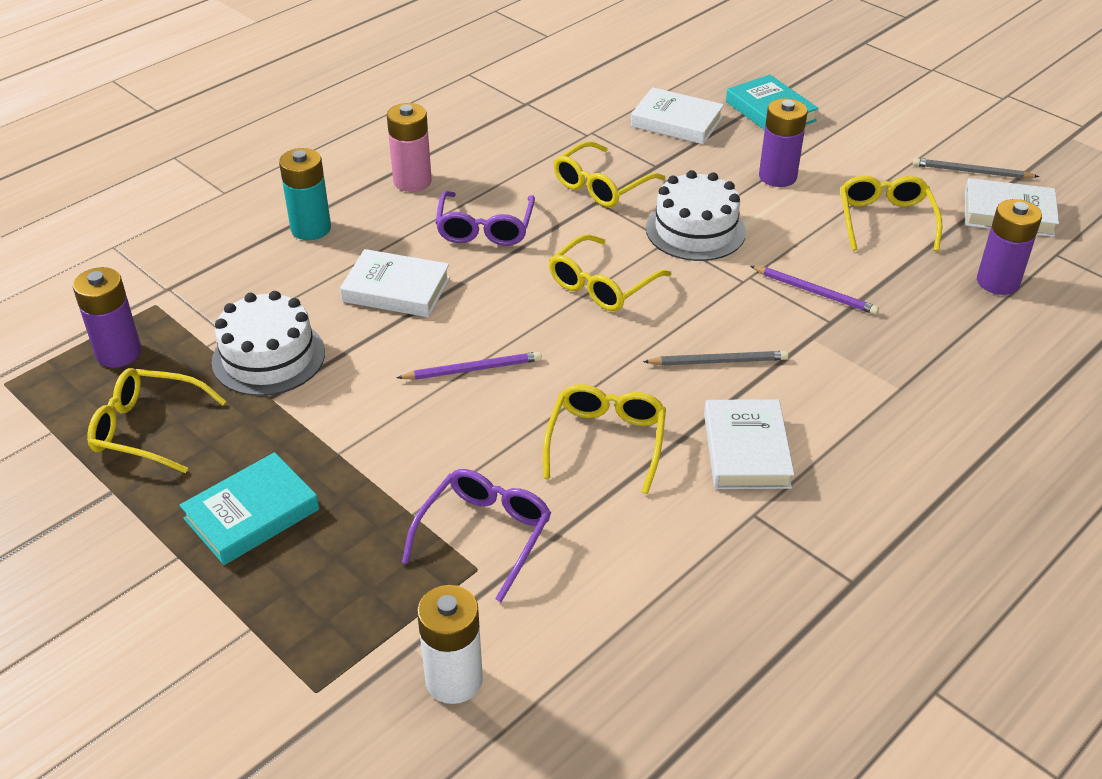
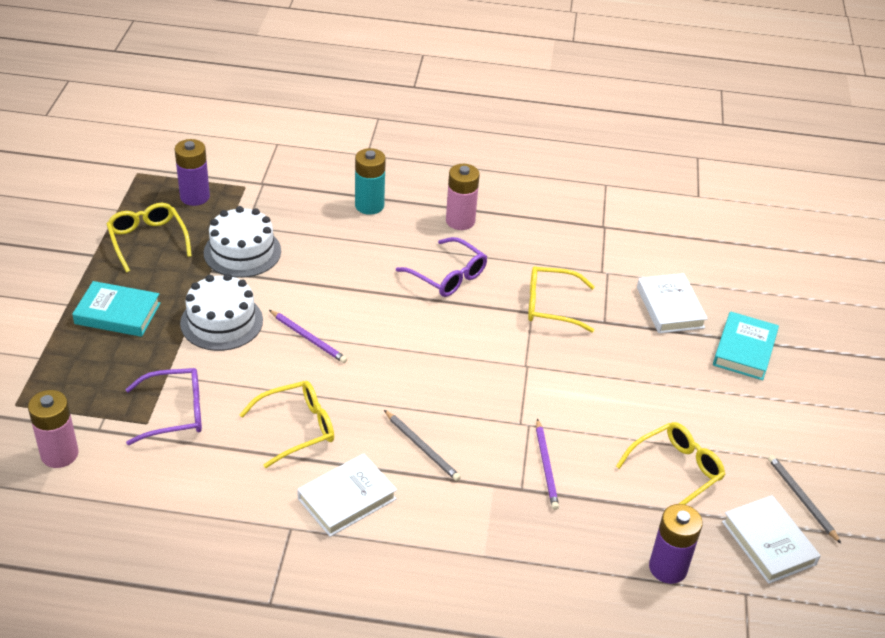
camera: 50 degrees right, 0 degrees up
white book [340,249,450,317] -> none
white battery [417,585,483,704] -> pink battery [28,390,79,468]
purple glasses [435,191,535,246] -> purple glasses turned 105 degrees counterclockwise [396,237,487,297]
yellow glasses [549,234,671,311] -> none
white cake [646,170,746,261] -> white cake moved to [180,274,263,351]
purple battery [759,98,808,187] -> none

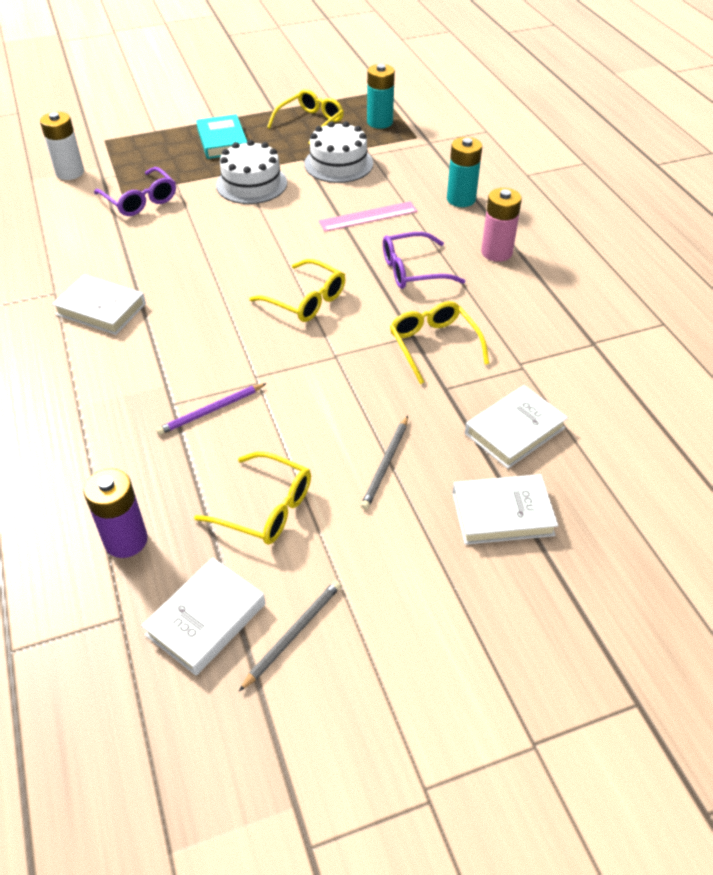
camera: 65 degrees right, 5 degrees up
pink battery [28,390,79,468] -> white battery [40,112,84,180]
purple battery [175,139,210,206] -> turquoise battery [367,64,395,129]
yellow glasses [239,381,334,468] -> yellow glasses moved to [249,259,346,322]
purple pencil [269,310,347,363] -> none
grey pencil [384,410,461,481] -> grey pencil moved to [361,416,408,510]
purple glasses [396,237,487,297] -> purple glasses turned 60 degrees clockwise [383,232,465,289]
turquoise book [713,312,779,380] -> white book [452,474,558,545]
none -> pink ruler [319,201,417,232]

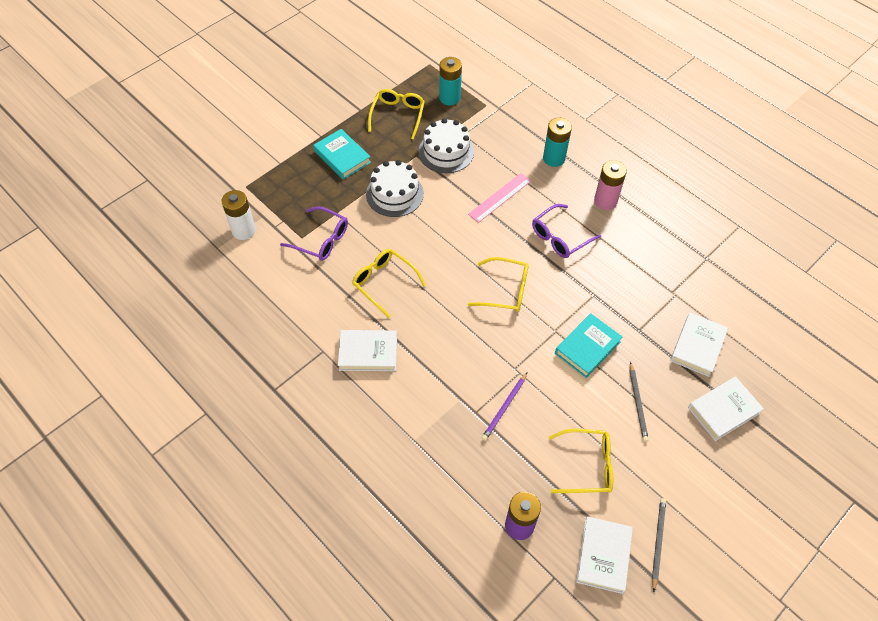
camera: 25 degrees left, 10 degrees up
yellow glasses [390,301,489,384] -> yellow glasses moved to [352,249,426,318]
none -> turquoise book [555,313,622,378]

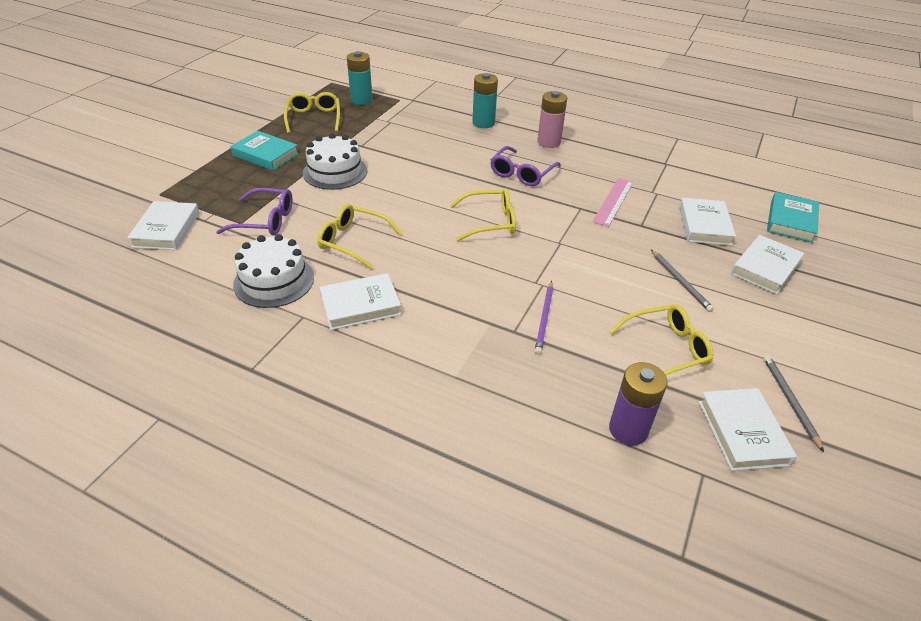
camera: 20 degrees left, 15 degrees down
white battery [222,190,256,240] -> white book [127,201,199,250]
white cake [418,118,474,173] -> white cake moved to [233,234,314,308]
pink ruler [468,173,531,223] -> pink ruler moved to [592,178,634,227]
turquoise book [555,313,622,378] -> turquoise book moved to [767,192,819,243]

